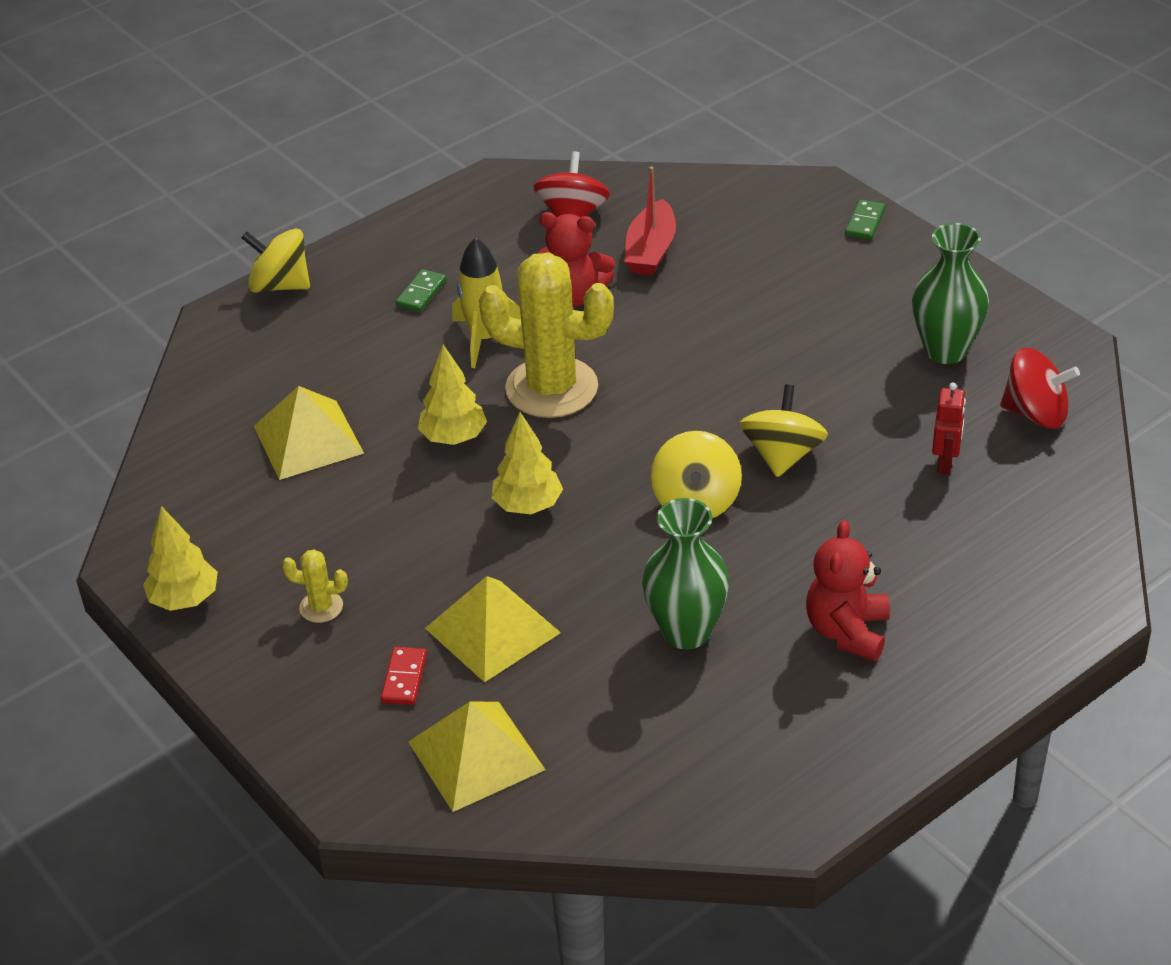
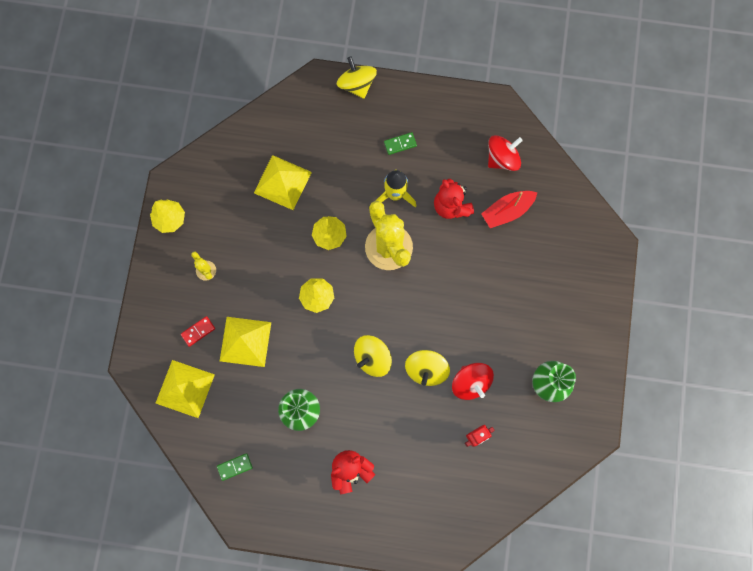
camera: 45 degrees right, 35 degrees up
yellow spinning top [740,384,828,477] -> yellow spinning top turned 135 degrees clockwise [405,350,450,386]
green domino [845,199,886,240] -> green domino moved to [217,453,253,481]
red spinning top [1000,348,1080,429] -> red spinning top moved to [452,363,494,400]

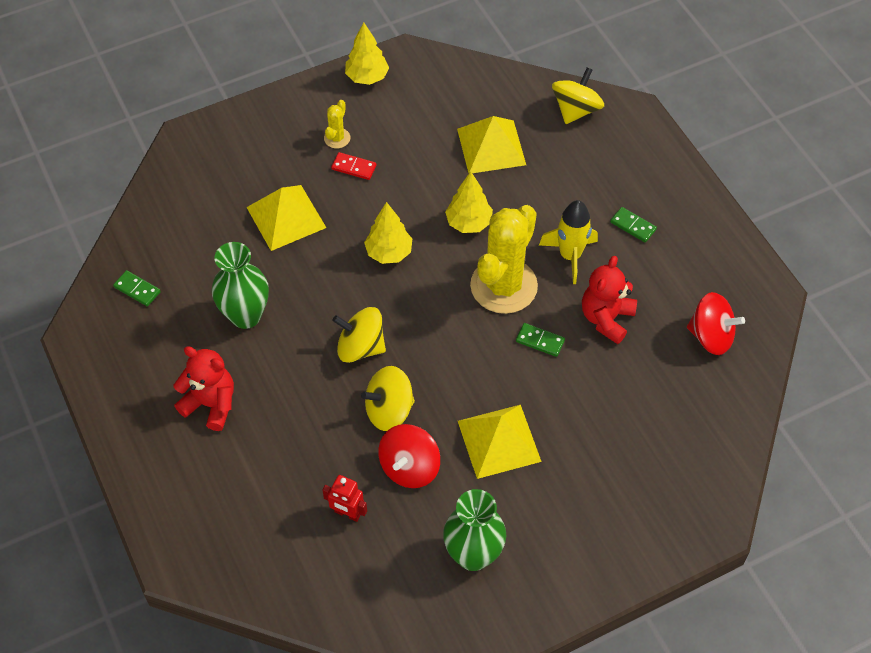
camera: 55 degrees right, 20 degrees down
yellow pyramid [156,360,215,418] -> yellow pyramid moved to [458,405,542,479]
red domino [181,316,215,347] -> red domino moved to [331,152,377,180]
yellow spinning top [337,56,377,99] -> yellow spinning top moved to [552,67,604,124]
red boat [481,191,537,228] -> none
none -> green domino [516,323,565,357]

